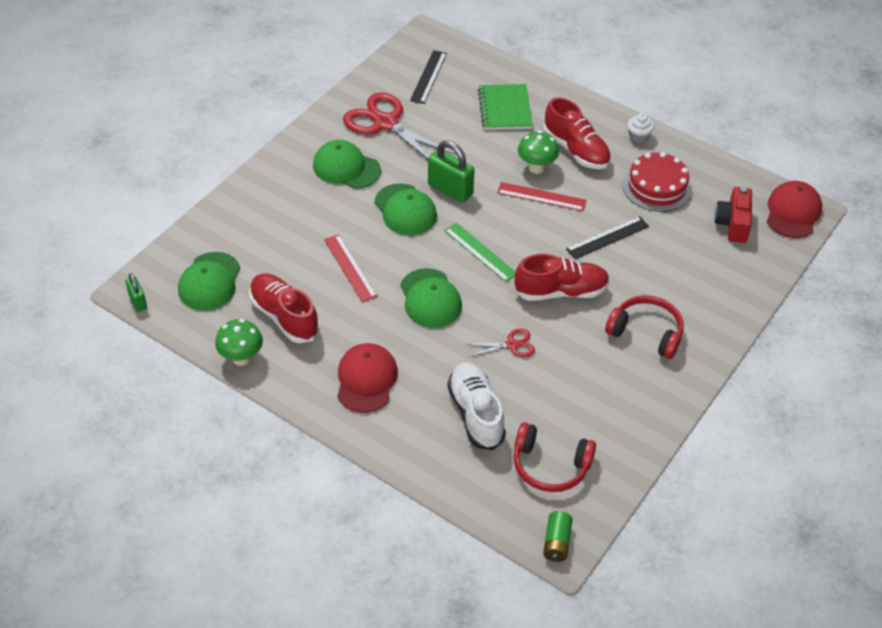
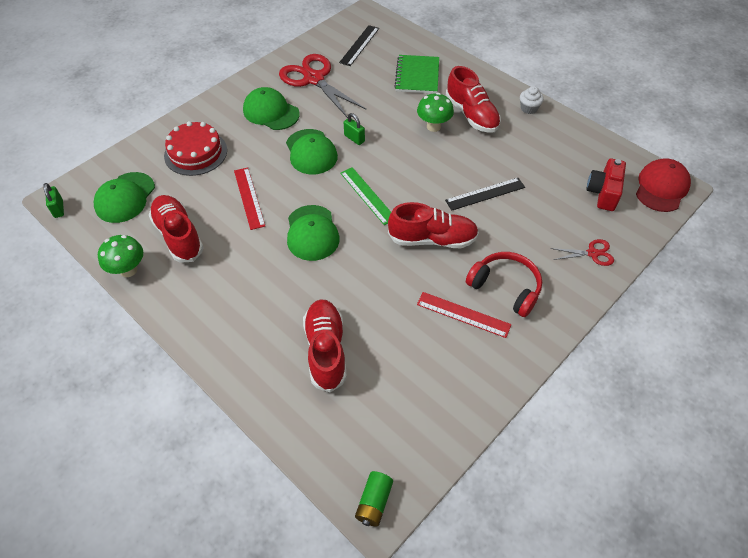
camera: 10 degrees right, 5 degrees up
red cap [337,343,398,413] -> none
green padlock [428,140,475,203] -> green padlock [344,113,365,145], size x0.56
white shoe [447,363,506,450] -> red shoe [303,299,347,393]
red scissors [466,328,535,357] -> red scissors moved to [551,239,614,266]
red ruler [497,182,587,211] -> red ruler moved to [417,292,512,338]
red headphones [513,422,596,492] -> none
red cake [622,152,692,212] -> red cake moved to [164,121,227,176]

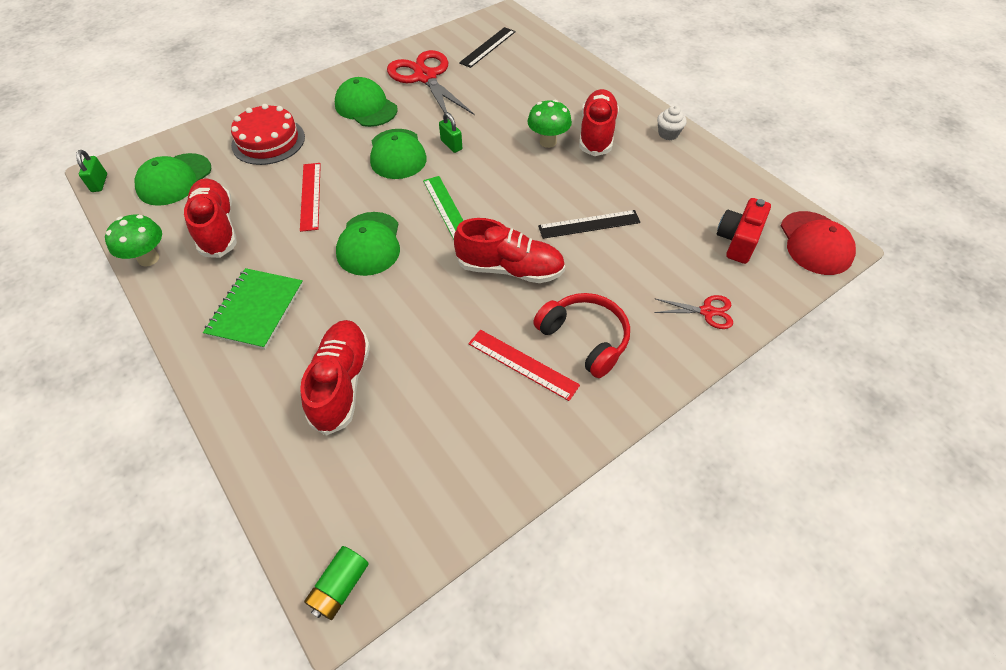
camera: 10 degrees right, 0 degrees up
green notebook [394,55,439,93] -> green notebook moved to [203,268,303,349]
red shoe [446,66,501,133] -> red shoe turned 150 degrees counterclockwise [579,89,619,156]
red cap [636,158,691,212] -> red cap turned 135 degrees clockwise [781,211,856,275]

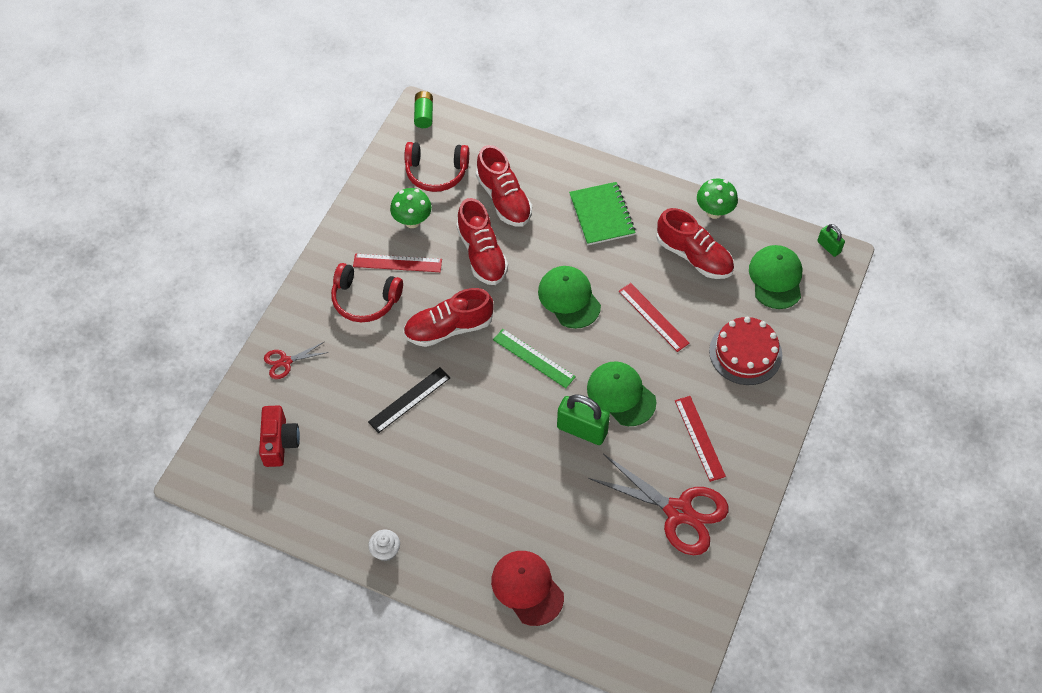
camera: 150 degrees right, 5 degrees up
green cap [335,77,398,127] -> red ruler [675,396,726,482]
green padlock [439,112,462,153] -> green padlock [557,394,610,445], size x1.79
black ruler [459,27,516,68] -> none
green mushroom [527,100,572,148] -> green mushroom moved to [390,188,432,228]
red shoe [579,89,619,156] -> red shoe moved to [456,198,508,285]
red cap [781,211,856,275] -> red cap moved to [491,551,564,626]
none -> red headphones [404,142,469,192]

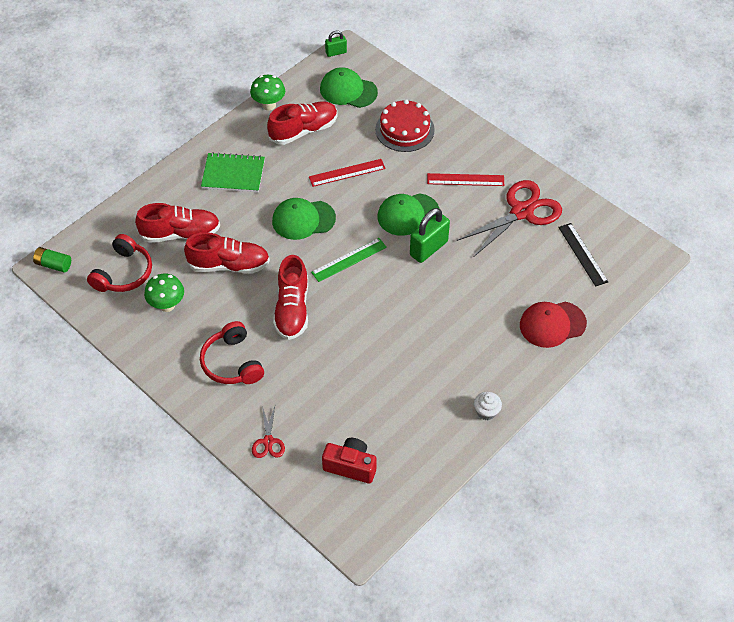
camera: 70 degrees left, 5 degrees down
red headphones [331,263,403,322] -> red headphones turned 120 degrees clockwise [200,321,264,384]
red ruler [353,254,442,272] -> none
black ruler [368,367,450,433] -> black ruler moved to [558,223,608,287]

